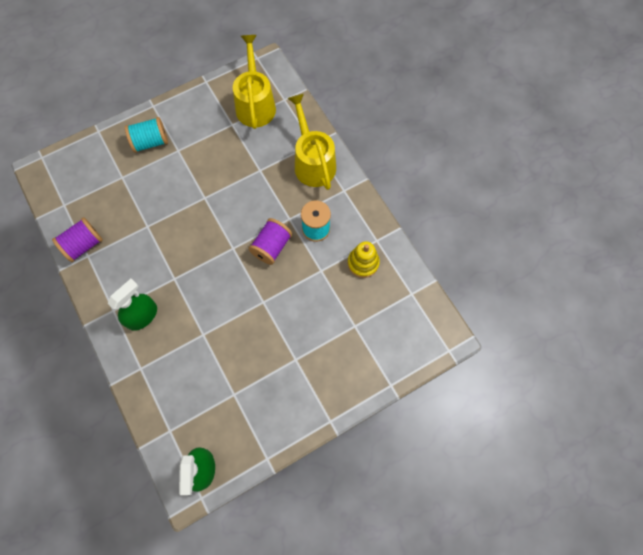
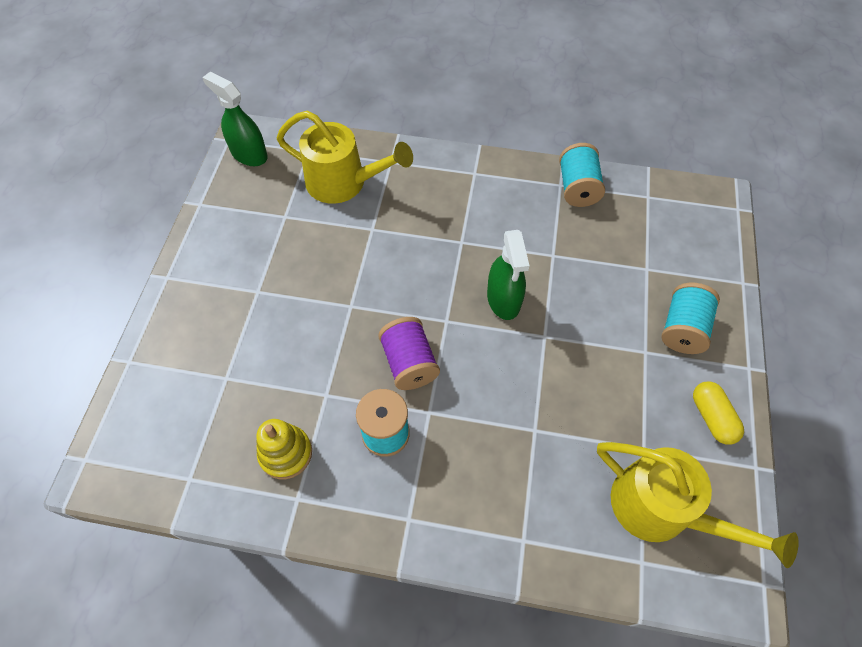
camera: 130 degrees right, 10 degrees down
purple spool [52,218,103,262] -> turquoise spool [559,143,605,207]
green spray bottle [108,279,157,331] -> green spray bottle moved to [487,230,529,320]
yellow watering can [288,94,336,190] -> yellow watering can moved to [276,111,413,204]
none -> yellow capsule [693,382,744,445]

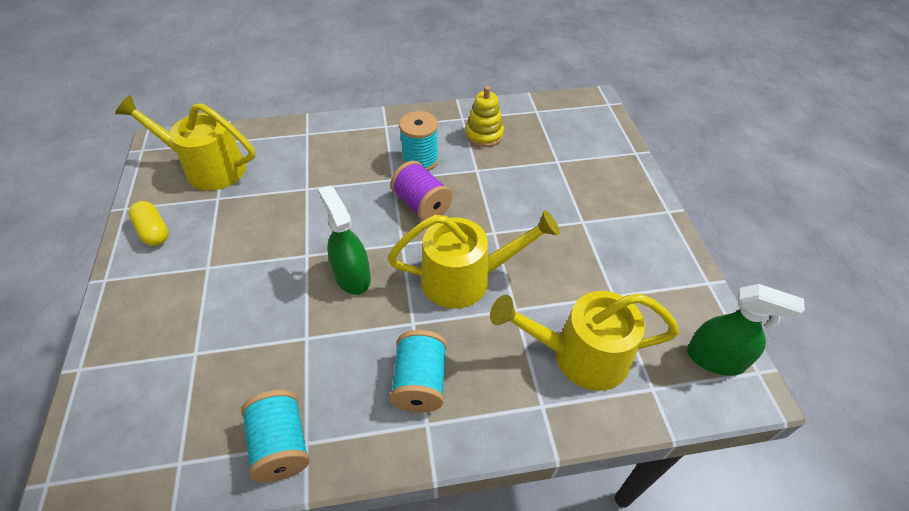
camera: 160 degrees right, 10 degrees down
turquoise spool [661,283,720,354] -> turquoise spool moved to [390,330,447,413]
none -> yellow watering can [388,210,560,309]

